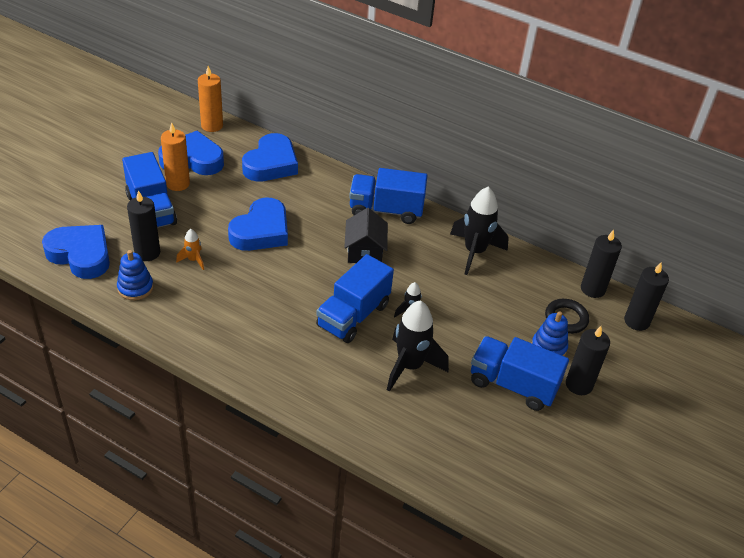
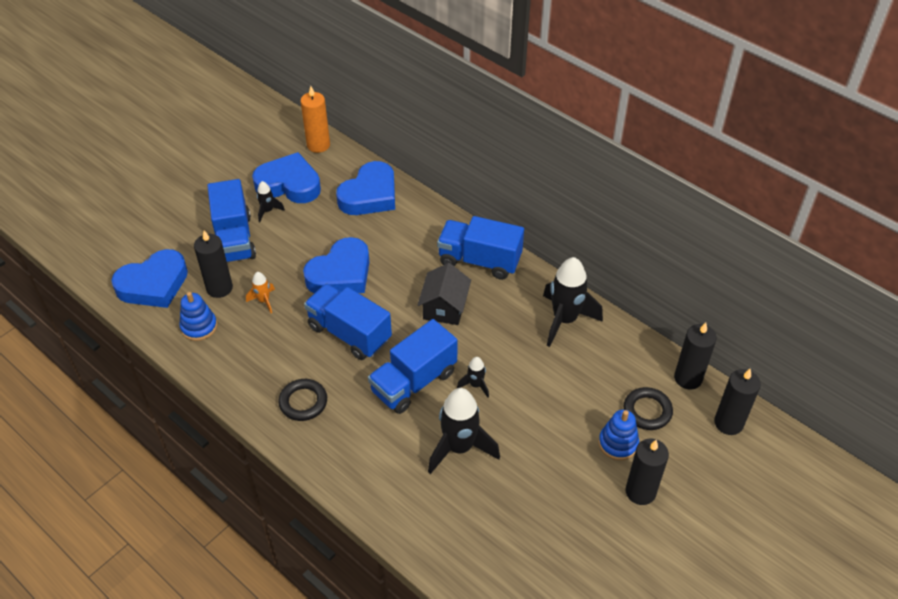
camera: 15 degrees right, 5 degrees up
blue heart [42,225,110,279] -> blue heart turned 105 degrees clockwise [111,249,188,308]
orange candle [161,122,190,191] -> black rocket [257,181,285,222]
blue truck [471,336,569,411] -> blue truck moved to [304,283,392,360]
none -> black ring [278,379,327,421]

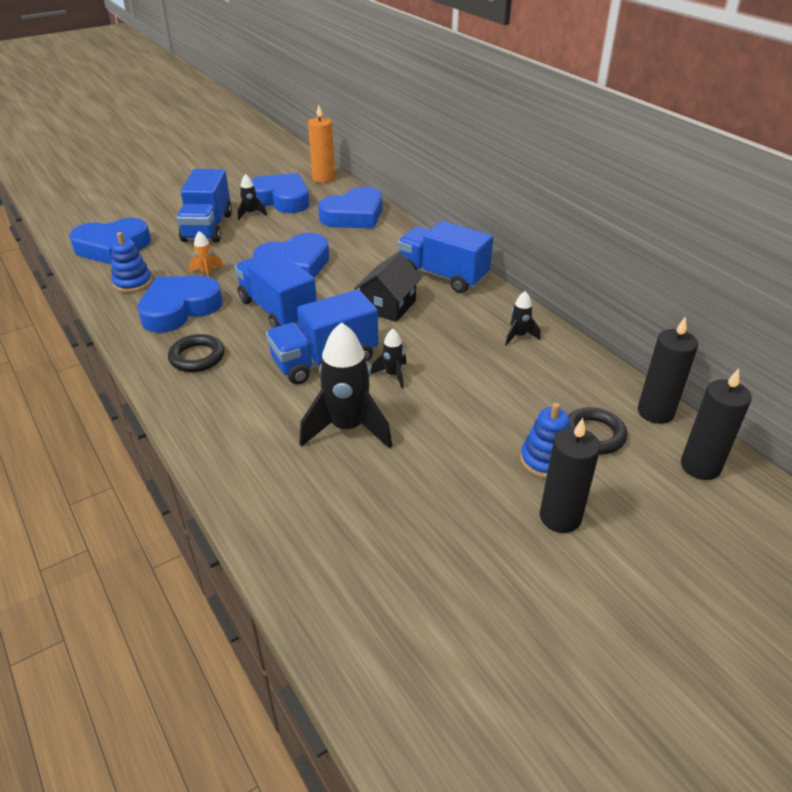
camera: 15 degrees right, 10 degrees down
black candle [194,230,233,298] -> none
black rocket [543,257,603,347] -> black rocket [505,291,540,346], size x0.48
none -> blue heart [137,276,223,333]

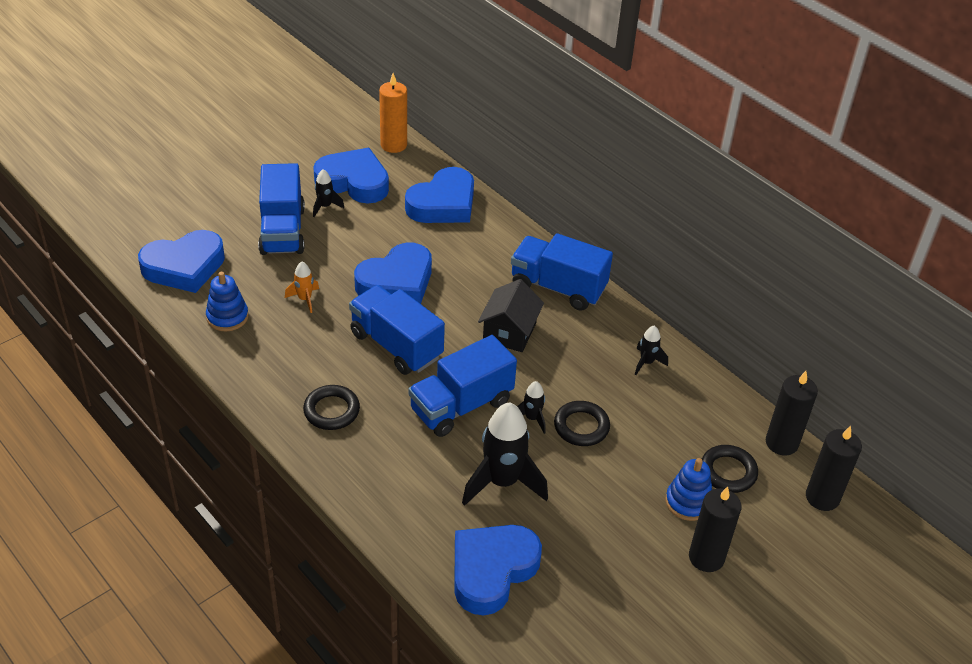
camera: 10 degrees left, 5 degrees up
blue heart [137,276,223,333] -> blue heart moved to [455,525,542,615]
none -> black ring [554,401,610,446]

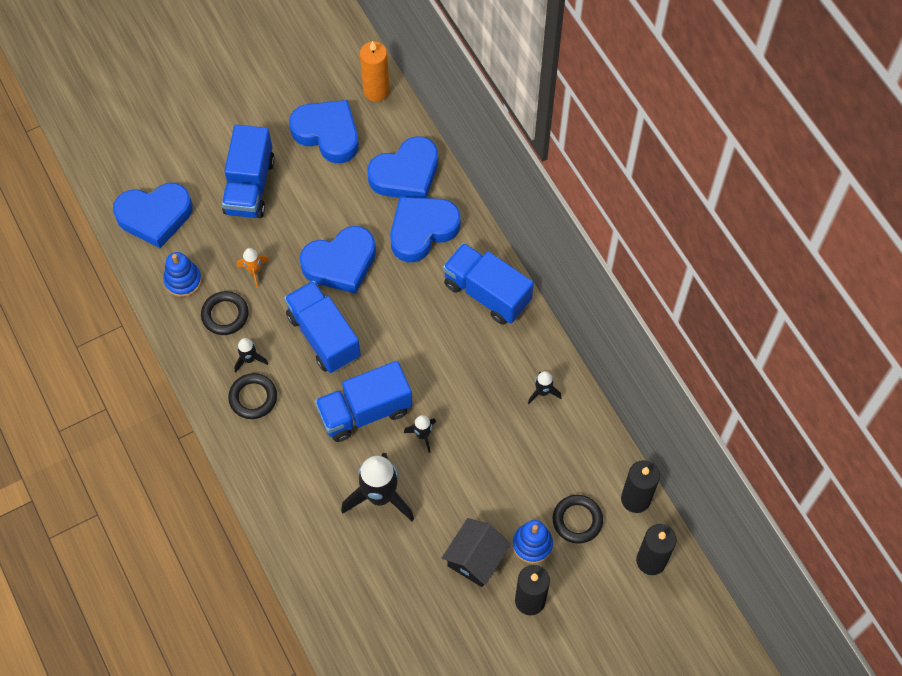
camera: 15 degrees right, 20 degrees up
black rocket [313,169,344,217] -> black rocket moved to [234,338,268,372]
blue heart [455,525,542,615] -> blue heart moved to [390,197,461,262]
black house [478,279,544,352] -> black house moved to [442,518,511,587]
black ring [554,401,610,446] -> black ring moved to [201,291,249,335]

